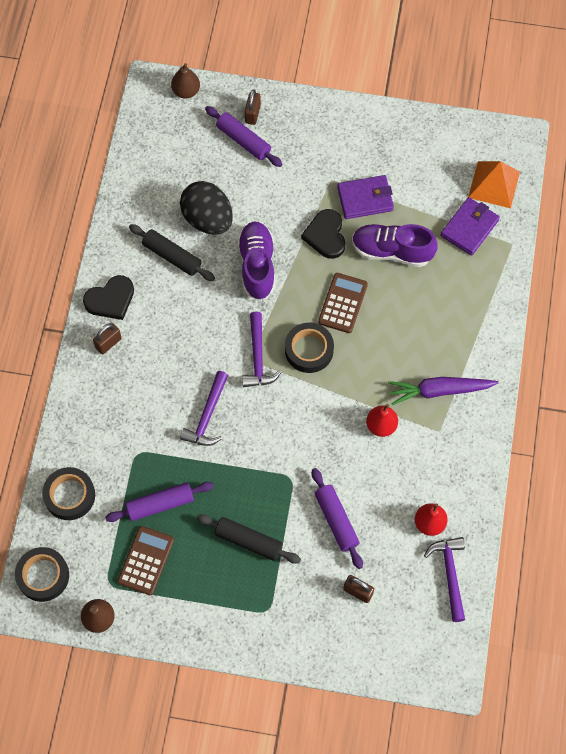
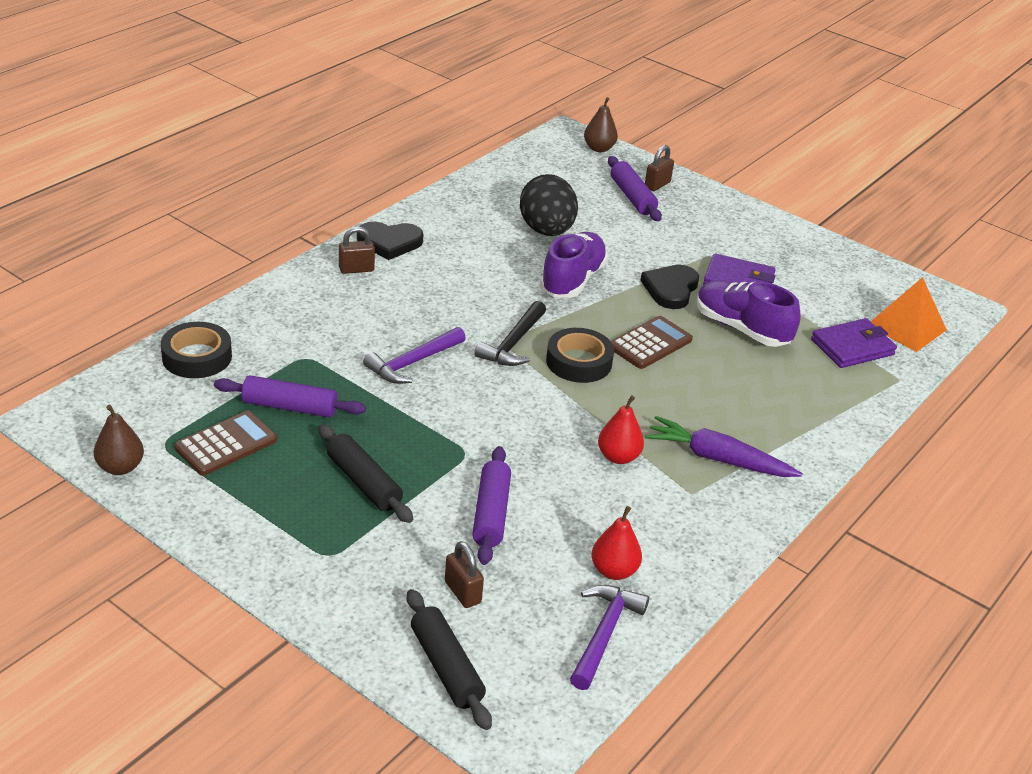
camera: 25 degrees right, 30 degrees down
black tape [15,547,69,602] -> none
black rolling pin [129,224,215,281] -> black rolling pin moved to [407,589,492,730]
purple hammer [242,312,282,387] -> black hammer [474,301,546,366]

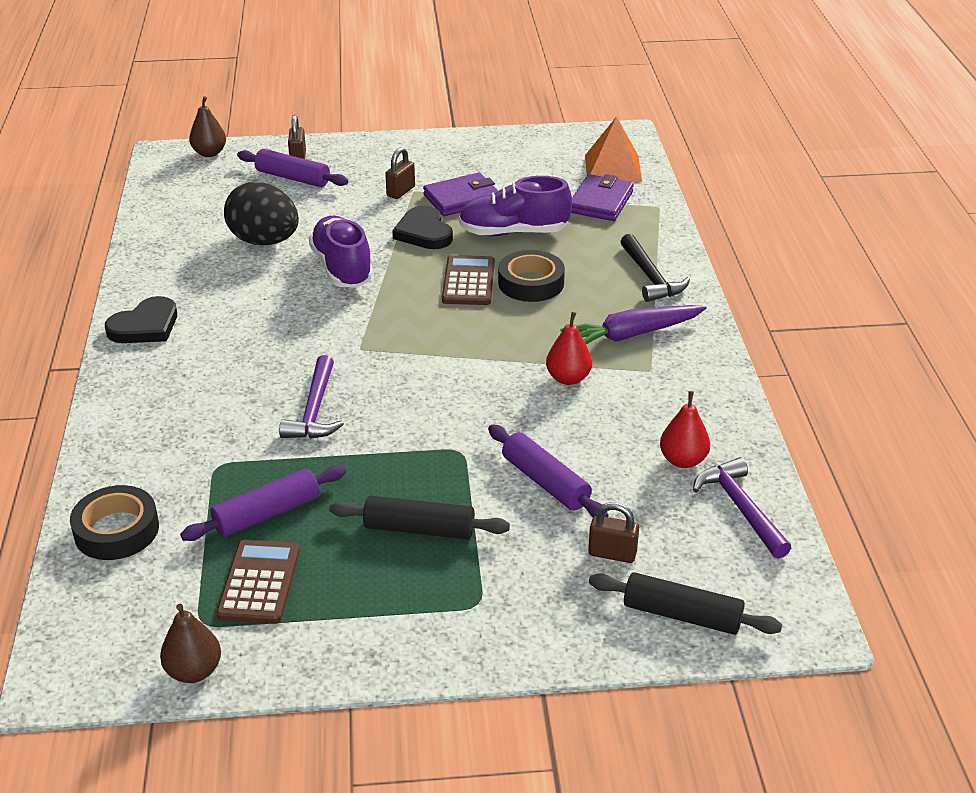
camera: 40 degrees left, 0 degrees up
brown padlock [339,226,375,274] -> brown padlock moved to [385,147,415,199]
black hammer [474,301,546,366] -> black hammer moved to [620,234,690,302]
black tape [546,328,614,383] -> black tape moved to [498,250,565,302]

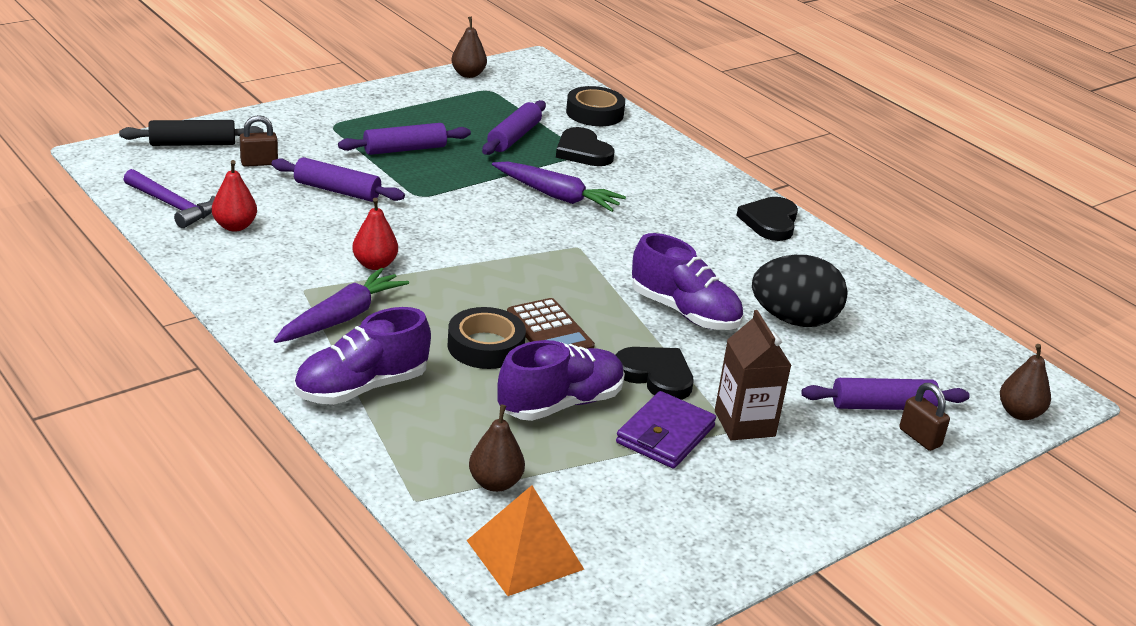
camera: 145 degrees right, 5 degrees down
brown calculator [216,540,300,624] -> none
purple hammer [279,355,344,439] -> purple carrot [492,162,626,212]
black rolling pin [329,496,510,539] -> purple rolling pin [338,123,471,155]
brown padlock [385,147,415,199] -> brown carton [715,310,792,440]
purple wallet [571,174,634,221] -> brown pear [469,404,525,492]
black hammer [620,234,690,302] -> purple shoe [294,307,431,405]
none -> black heart [556,127,615,166]

